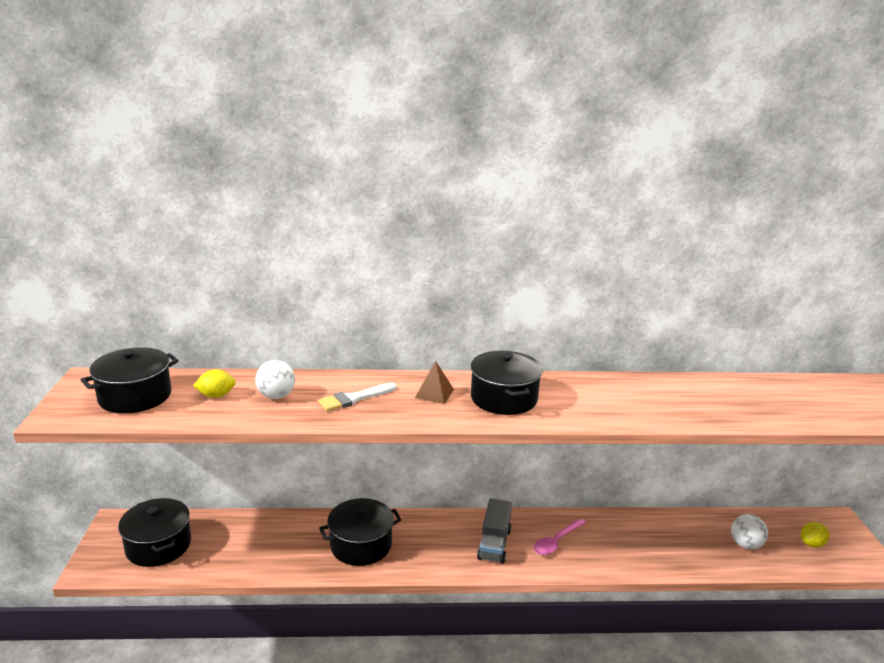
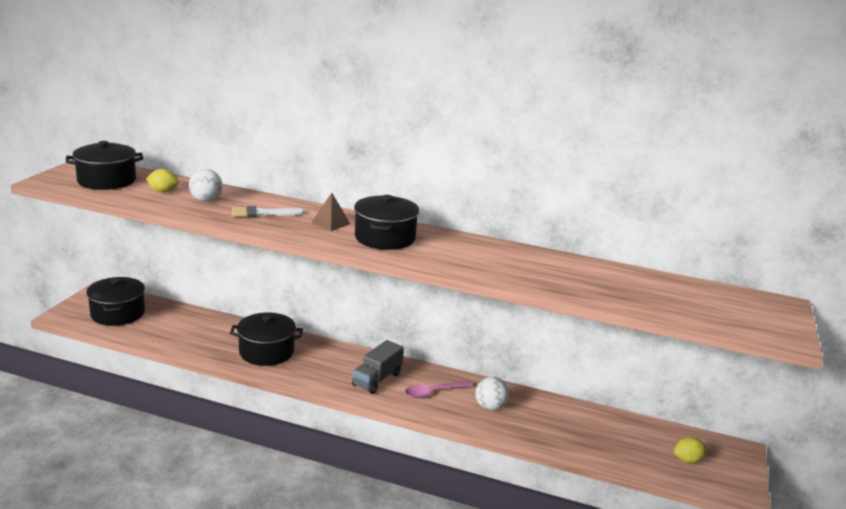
camera: 20 degrees right, 0 degrees up
white ball [731,514,768,549] -> white ball moved to [475,377,509,410]

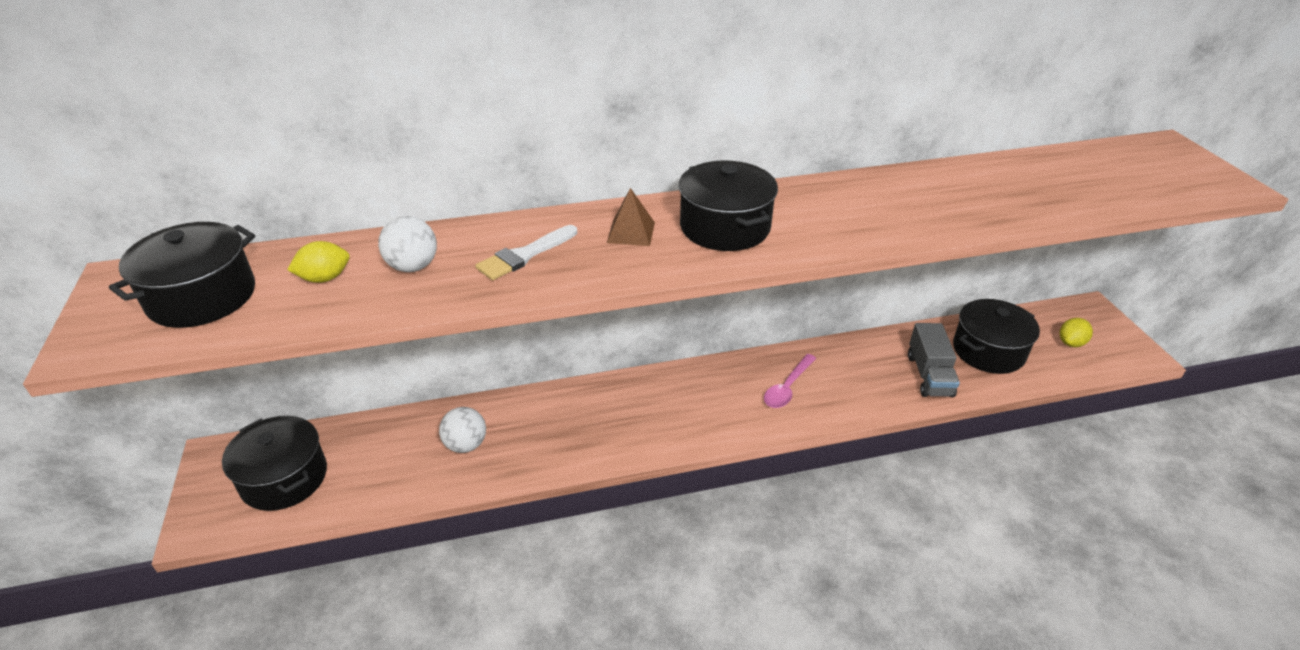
camera: 30 degrees left, 15 degrees up
black pot [230,312,303,366] -> black pot moved to [953,299,1040,374]
grey truck [352,340,404,394] -> grey truck moved to [908,323,960,397]
white ball [475,377,509,410] -> white ball moved to [439,407,486,453]

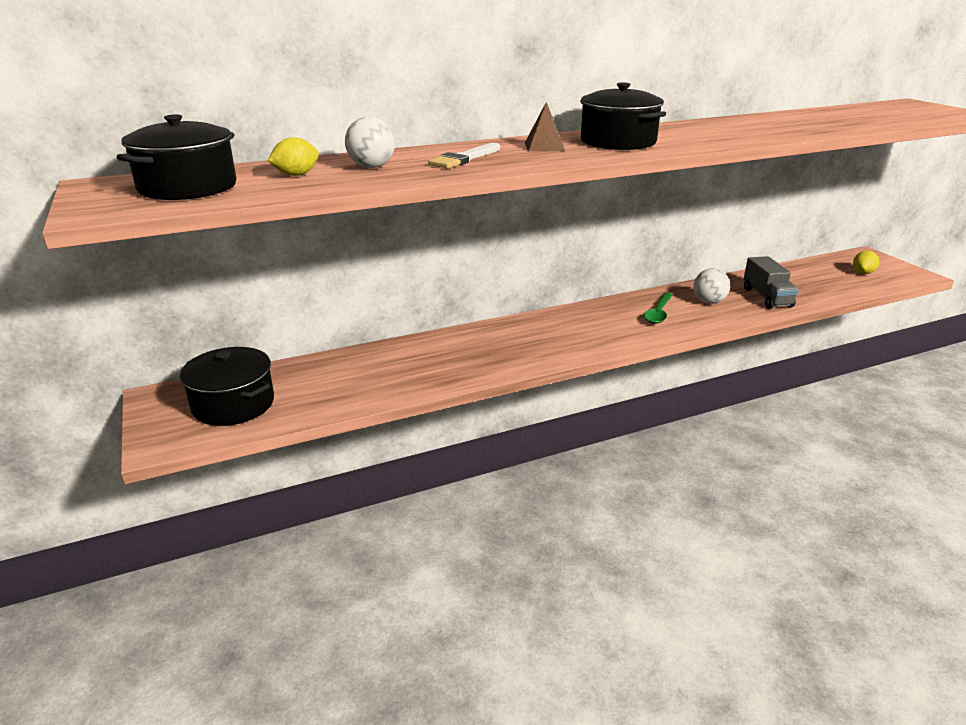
camera: 10 degrees left, 10 degrees down
white ball [439,407,486,453] -> white ball moved to [693,268,730,304]
pink spoon [764,354,816,408] -> green spoon [644,292,673,324]
black pot [953,299,1040,374] -> none

